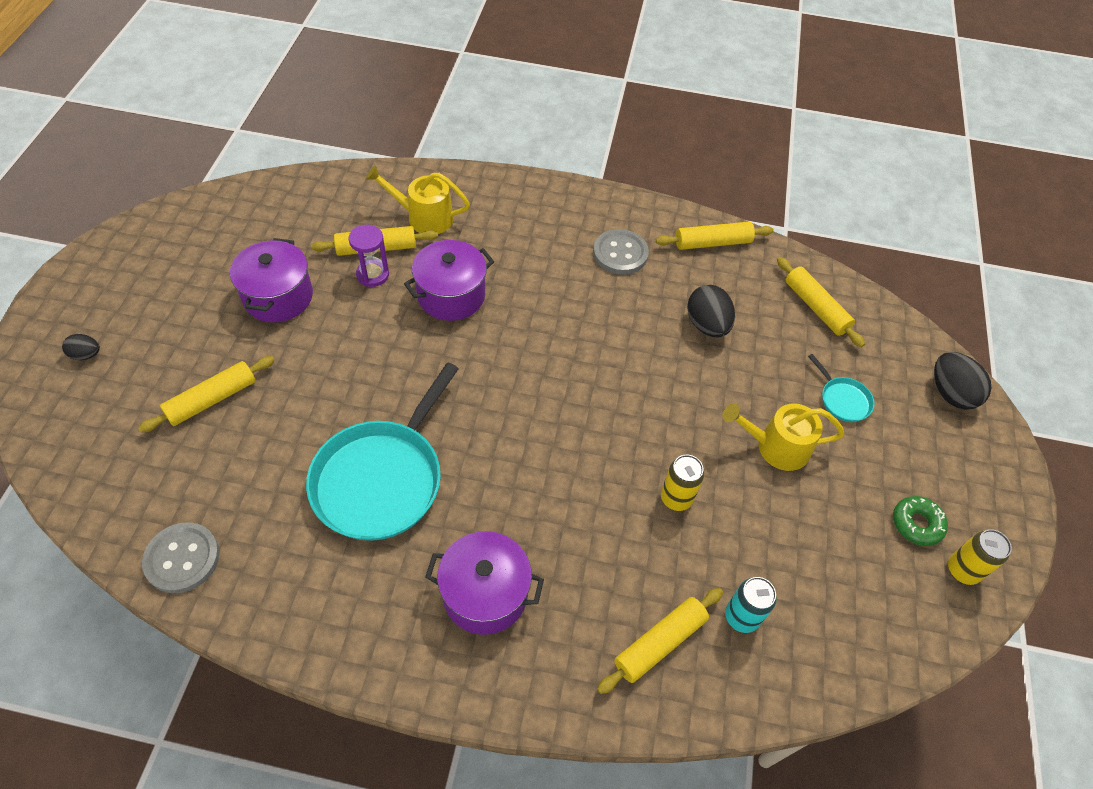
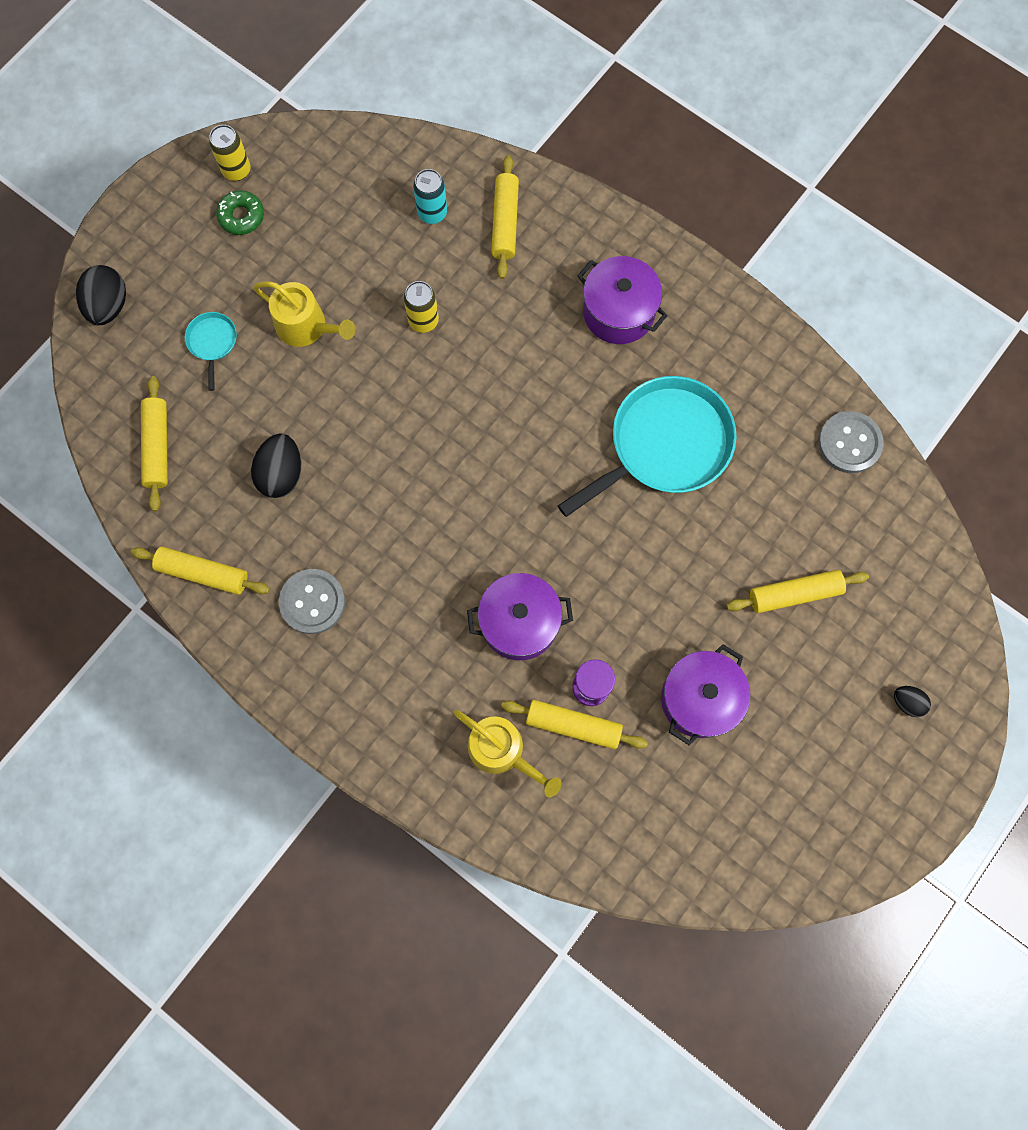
camera: 150 degrees left, 20 degrees up
yellow rolling pin [597,588,723,694] -> yellow rolling pin turned 75 degrees counterclockwise [491,155,519,279]

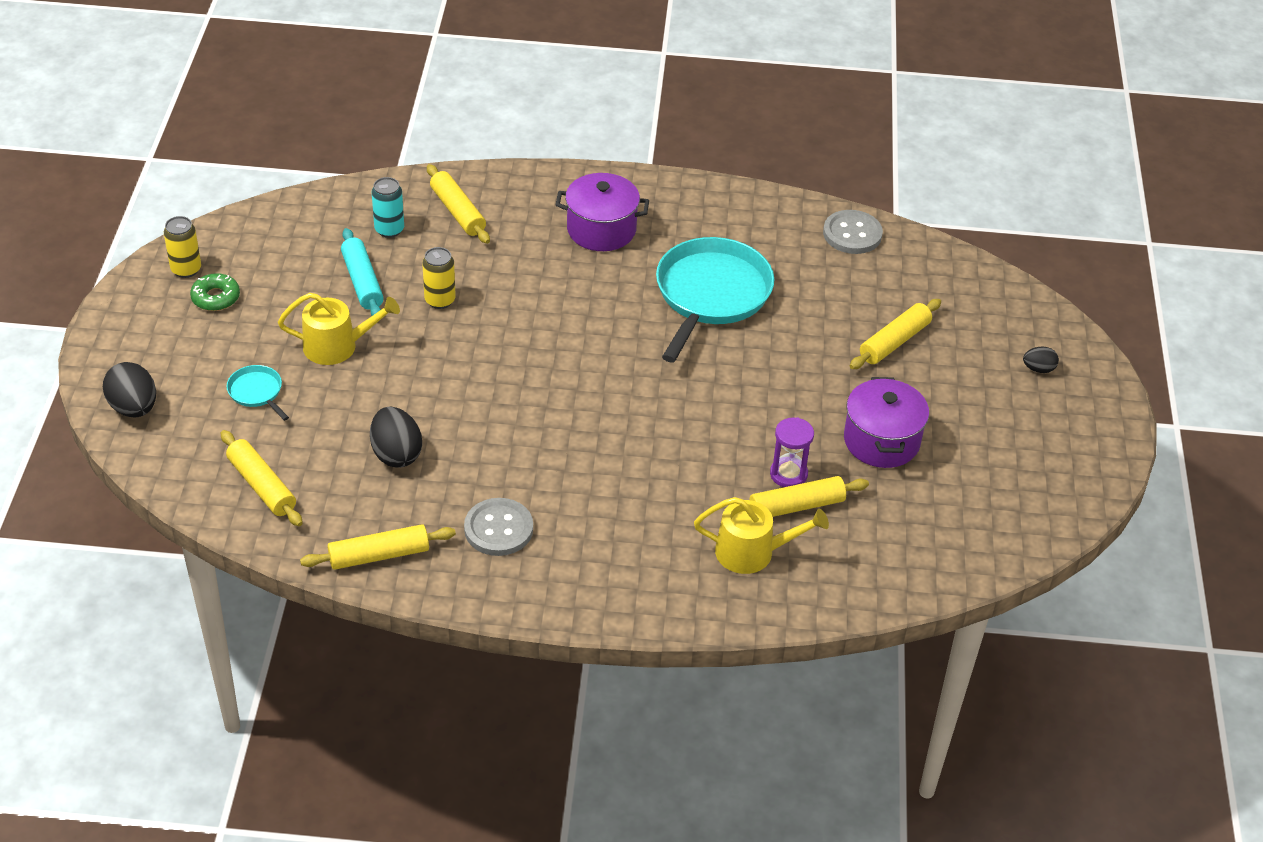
camera: 35 degrees left, 30 degrees down
purple pot [467,573,573,660] -> none
none -> turquoise rolling pin [341,228,384,316]

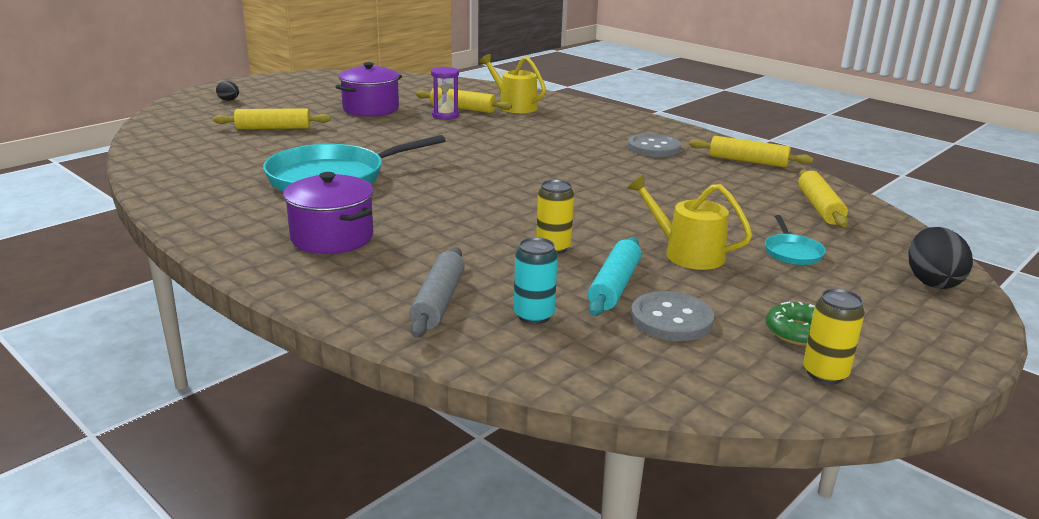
camera: 140 degrees left, 20 degrees down
black egg [370,407,422,468] -> none
yellow rolling pin [427,164,490,244] -> grey rolling pin [409,247,465,338]
grey button [823,210,883,254] -> grey button moved to [631,291,714,341]

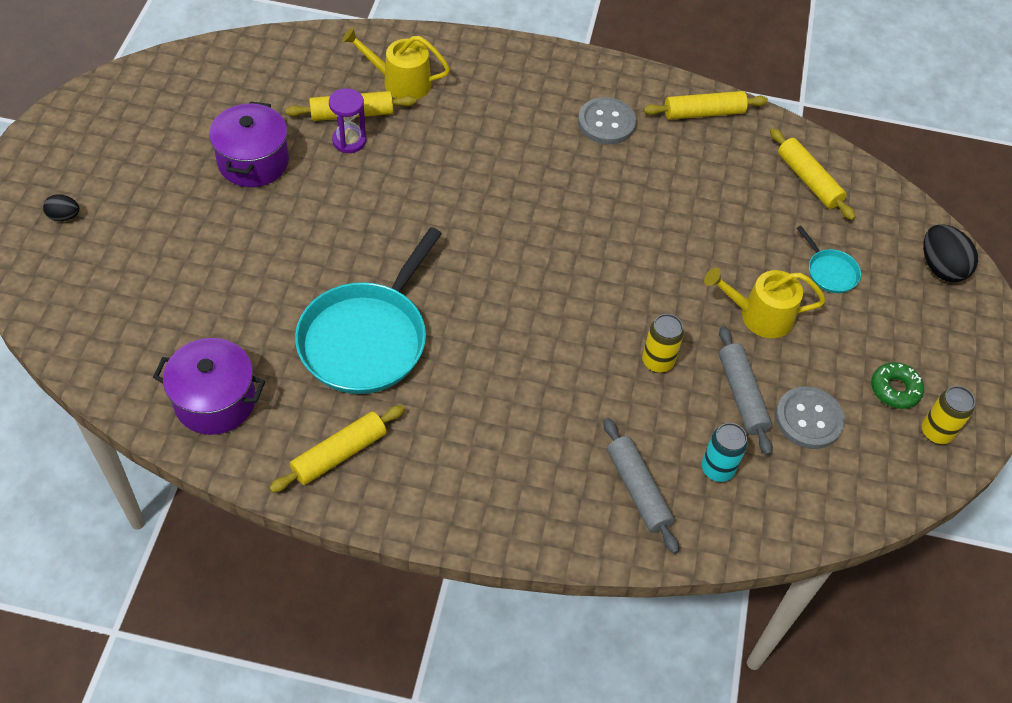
camera: 35 degrees left, 30 degrees up
yellow rolling pin [213,108,331,129] -> yellow rolling pin moved to [269,405,405,493]
purple pot [283,172,374,254] -> purple pot moved to [153,338,265,435]
turquoise rolling pin [588,237,641,316] -> grey rolling pin [719,326,772,455]

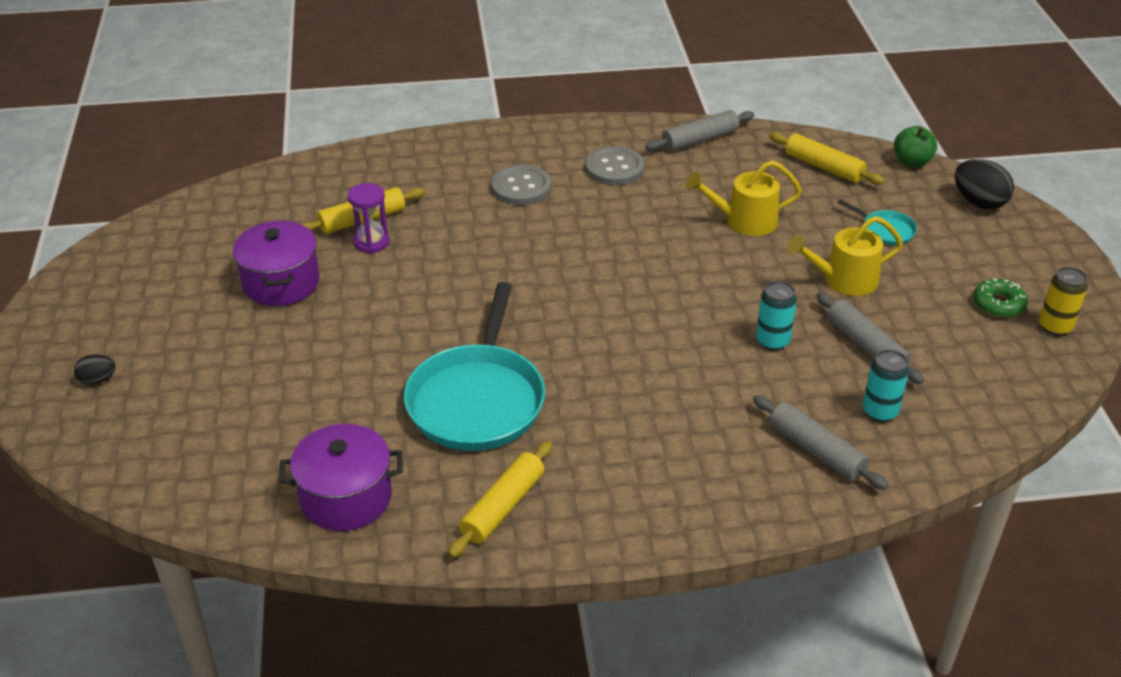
camera: 15 degrees left, 15 degrees down
yellow watering can [342,27,450,100] -> yellow watering can moved to [686,160,802,236]
yellow can [642,314,684,373] -> turquoise can [756,281,797,351]
yellow rolling pin [644,91,768,120] -> grey rolling pin [645,110,754,152]
grey button [775,386,845,449] -> grey button moved to [491,165,551,205]
none -> green apple [894,126,937,167]

